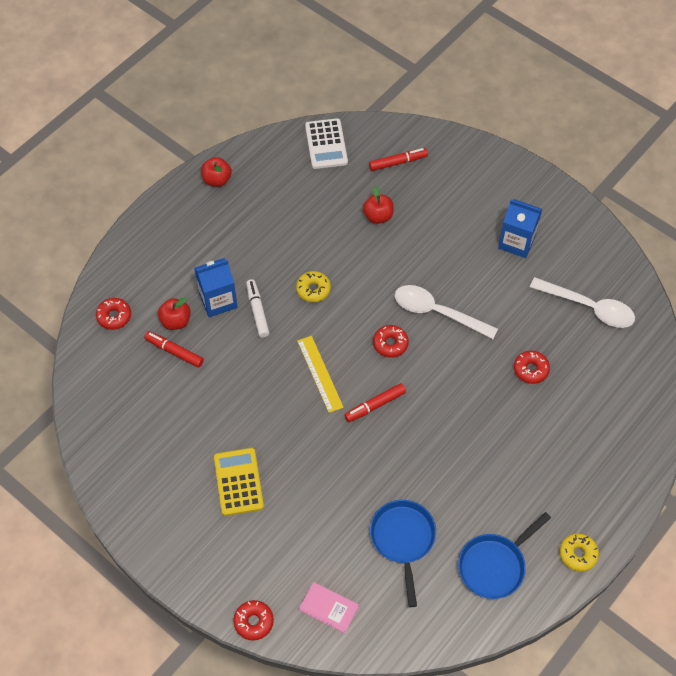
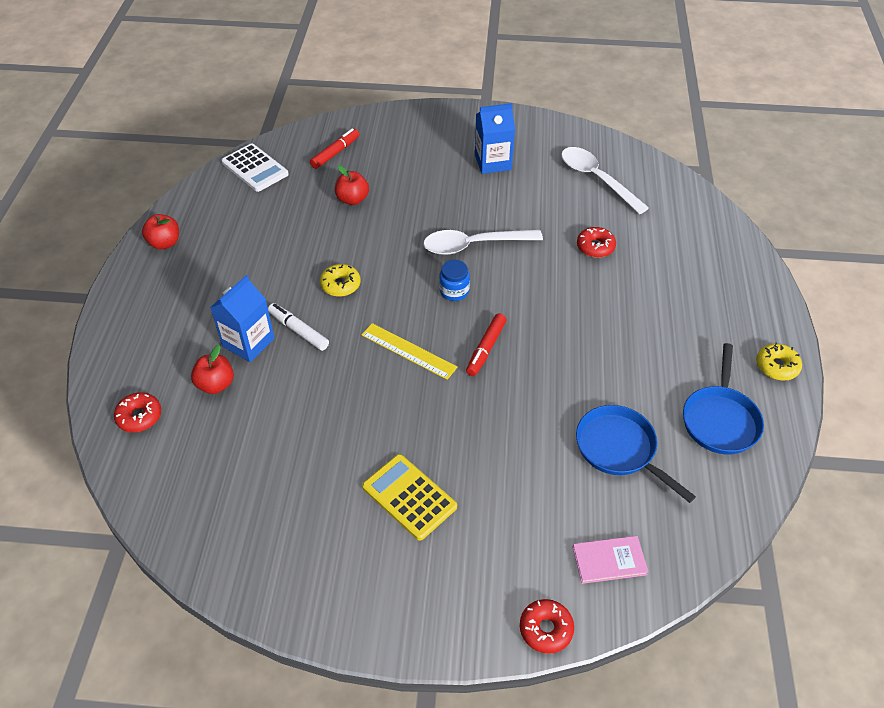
camera: 35 degrees left, 10 degrees down
red marker [144,331,204,368] -> none
red donut [373,325,409,358] -> blue jar [439,260,470,301]
white spoon [530,277,635,328] -> white spoon turned 120 degrees counterclockwise [561,147,649,214]

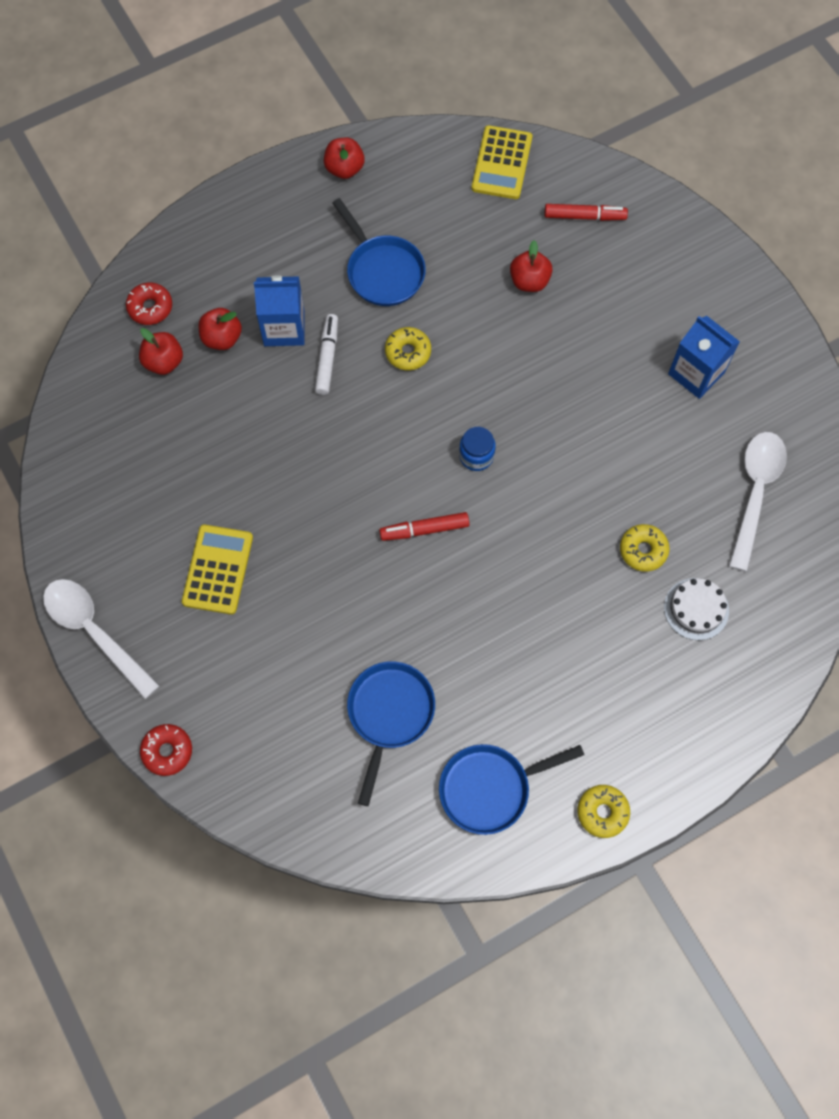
camera: 55 degrees right, 20 degrees up
white calculator [221,144,289,192] -> yellow calculator [472,125,532,199]
yellow ruler [361,323,457,380] -> none
white spoon [423,230,543,255] -> white spoon moved to [43,579,160,699]
pink book [572,536,648,584] -> none
red donut [577,227,616,258] -> yellow donut [620,524,670,572]
none -> red apple [139,328,183,375]
none -> blue pan [332,198,426,306]
none -> white cake [664,578,729,640]

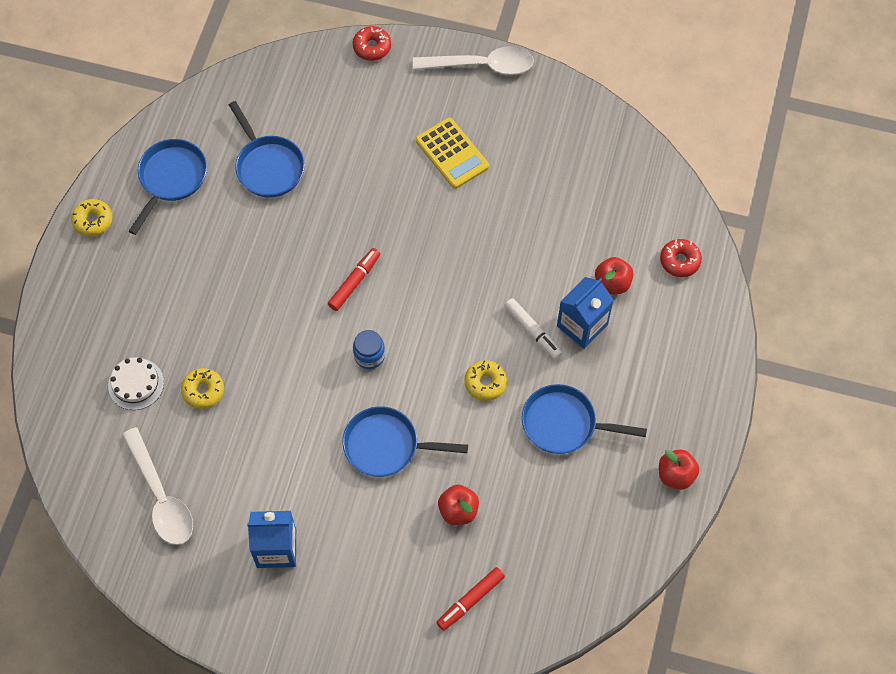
camera: 135 degrees right, 5 degrees down
red apple [139,328,183,375] -> none
yellow calculator [472,125,532,199] -> none
none -> blue pan [342,406,468,477]

